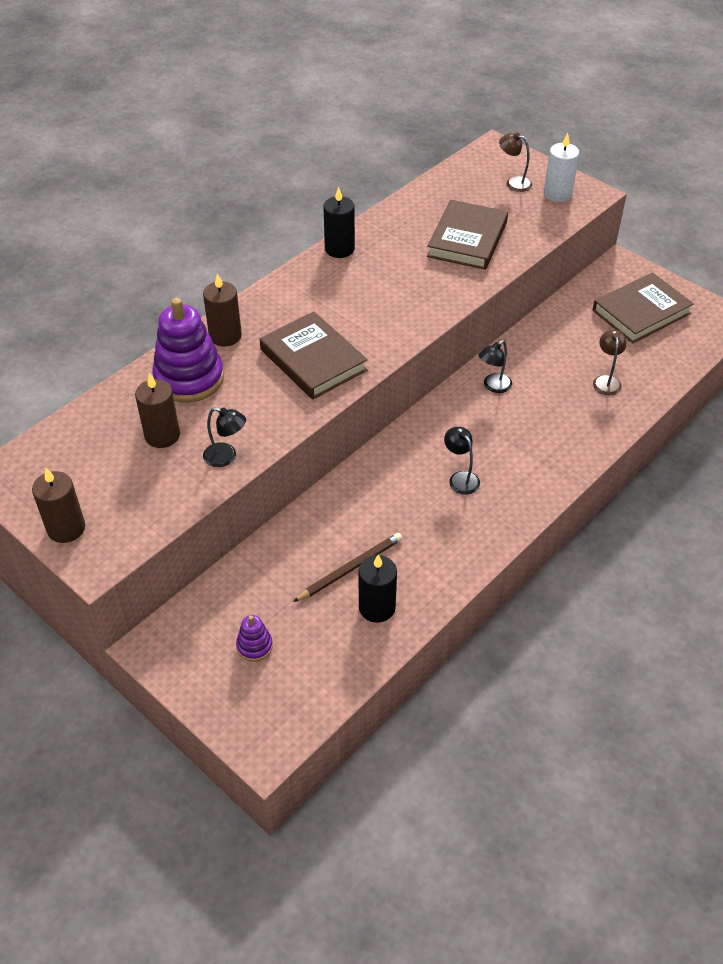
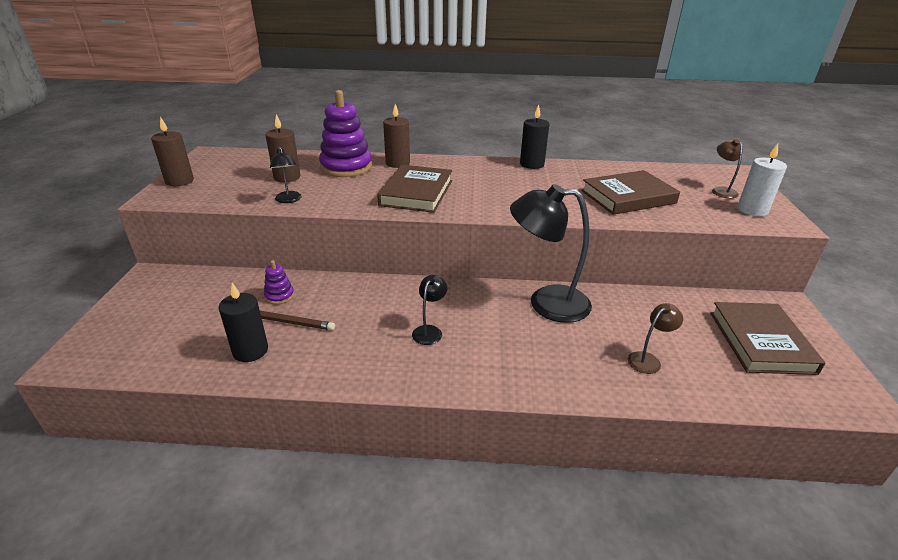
camera: 50 degrees right, 15 degrees down
purple stacking toy [236,615,273,662] -> purple stacking toy moved to [264,260,294,304]
black lamp [479,340,512,393] -> black lamp [510,184,592,323], size x2.16
brown book [592,272,694,343] -> brown book turned 75 degrees clockwise [710,302,825,375]

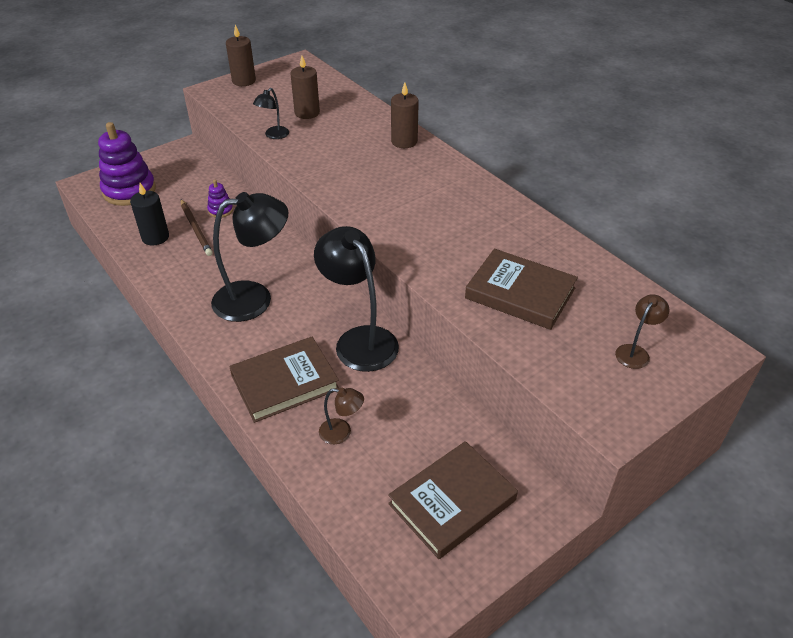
camera: 50 degrees right, 10 degrees up
purple stacking toy [319,90,372,177] -> purple stacking toy moved to [98,122,156,206]
brown book [377,165,452,213] -> brown book moved to [229,337,339,423]
black lamp [412,275,447,345] -> black lamp [211,192,288,322], size x2.16
black candle [520,105,549,169] -> none
white candle [737,144,787,216] -> none

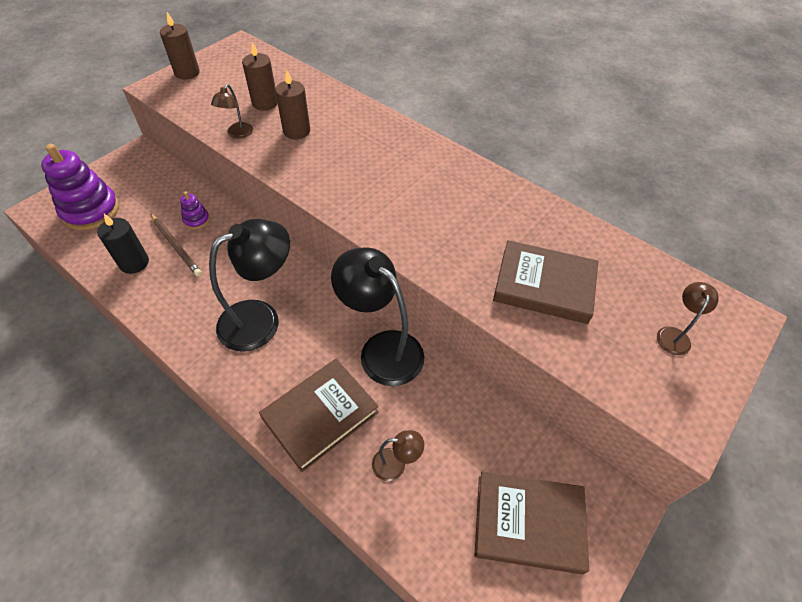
camera: 15 degrees left, 10 degrees up
black lamp [253,88,289,139] -> brown lamp [211,84,253,138]
brown book [388,441,518,559] -> brown book turned 60 degrees clockwise [475,471,589,575]
brown candle [391,83,419,148] -> brown candle moved to [275,70,310,139]

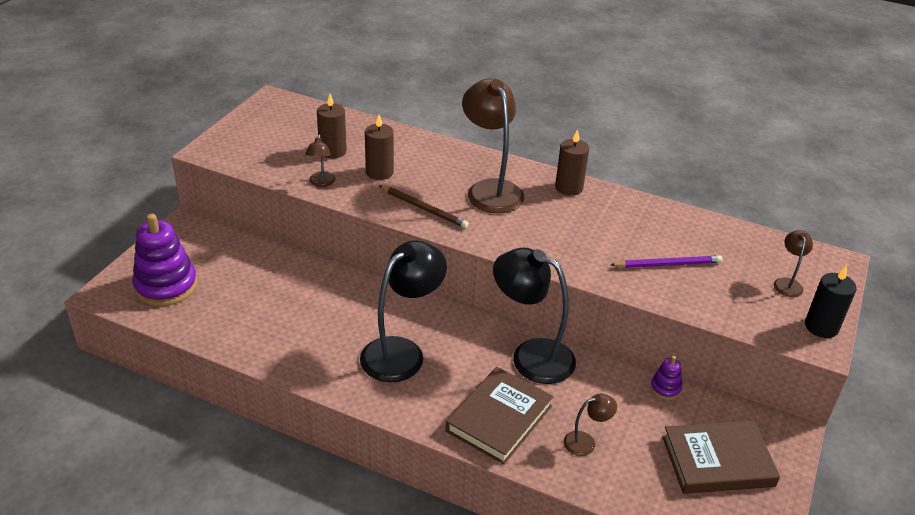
camera: 15 degrees left, 15 degrees down
black candle [97,214,149,274] -> black candle moved to [805,266,857,338]
brown pencil [151,214,202,276] -> brown pencil moved to [379,185,469,228]
brown candle [160,12,200,80] -> brown candle moved to [555,129,589,196]
purple stacking toy [180,192,210,229] -> purple stacking toy moved to [650,356,682,400]
brown book [493,240,598,324] -> purple pencil [611,256,723,268]
none -> brown lamp [462,78,524,213]

